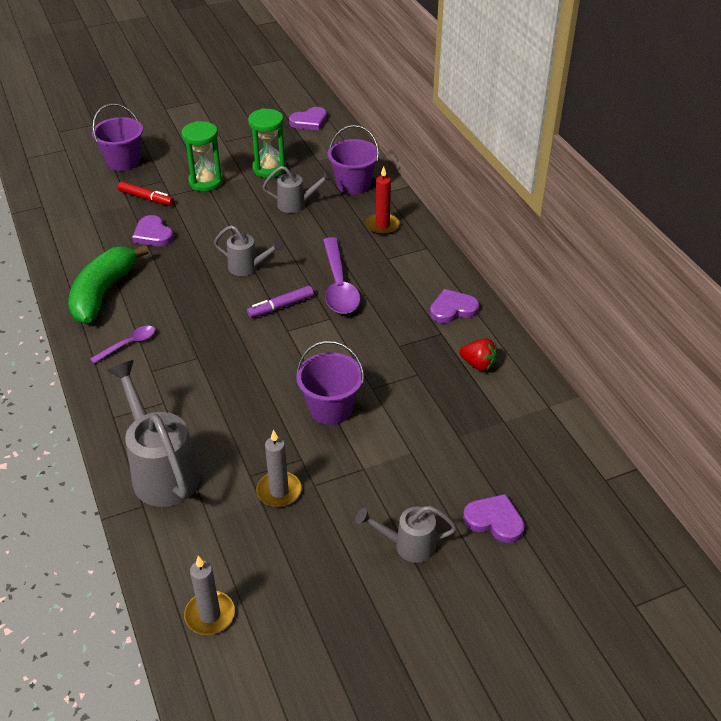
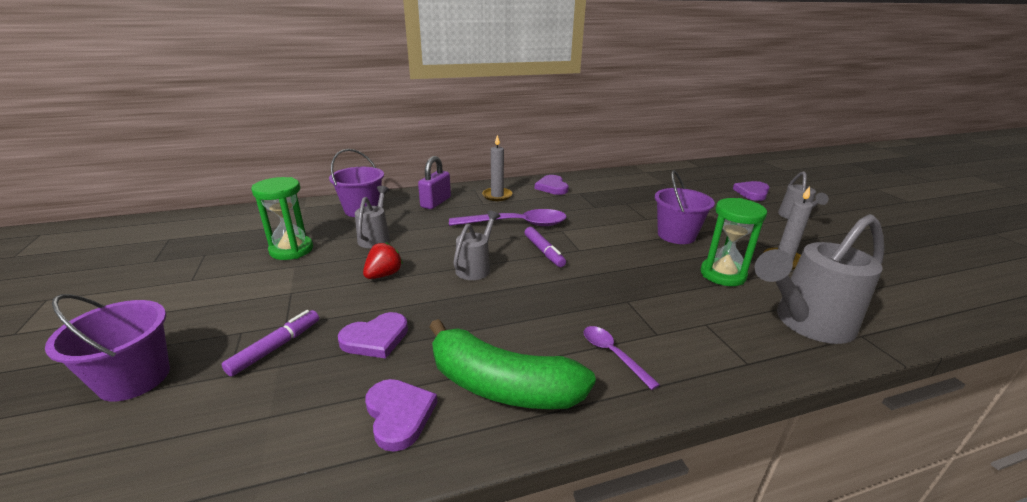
camera: 85 degrees left, 15 degrees down
red marker [118,181,174,206] -> purple marker [222,310,319,377]
green hourglass [182,121,223,192] -> green hourglass moved to [700,198,767,286]
grey candle [184,556,235,635] -> grey candle moved to [482,135,512,201]
purple heart [289,107,327,130] -> purple heart moved to [365,379,437,452]
red candle [366,166,400,235] -> purple padlock [418,156,451,209]
red strawberry [459,338,498,371] -> red strawberry moved to [363,242,403,279]

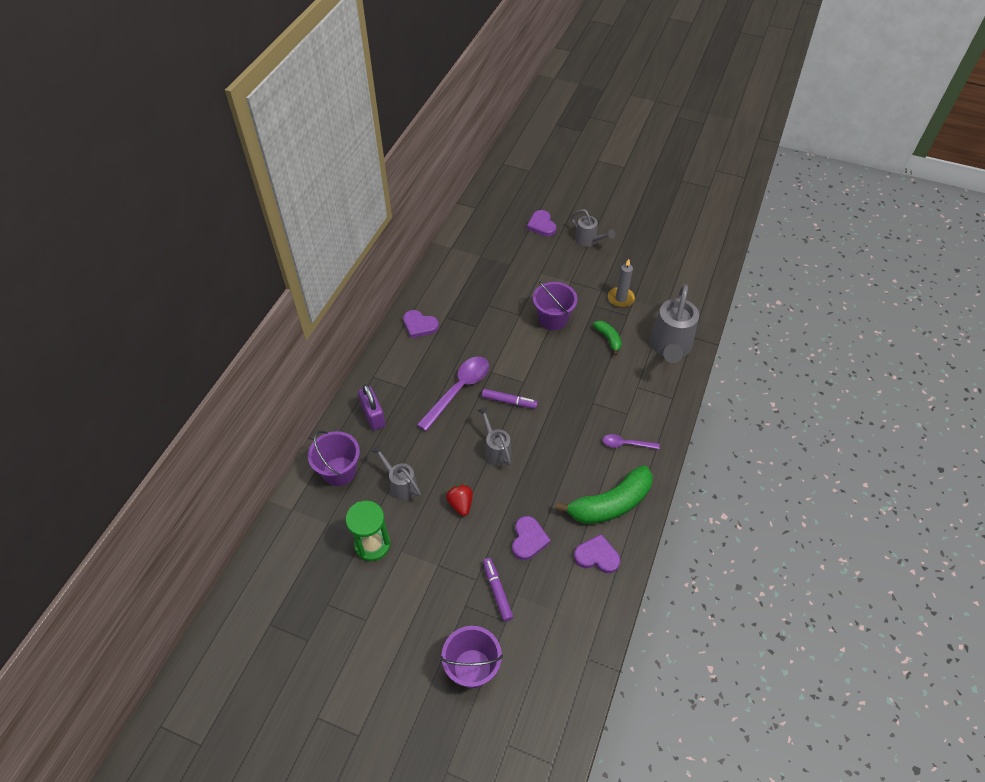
camera: 50 degrees left, 25 degrees up
grey candle [482,135,512,201] -> none
green hourglass [700,198,767,286] -> green banana [593,321,622,355]

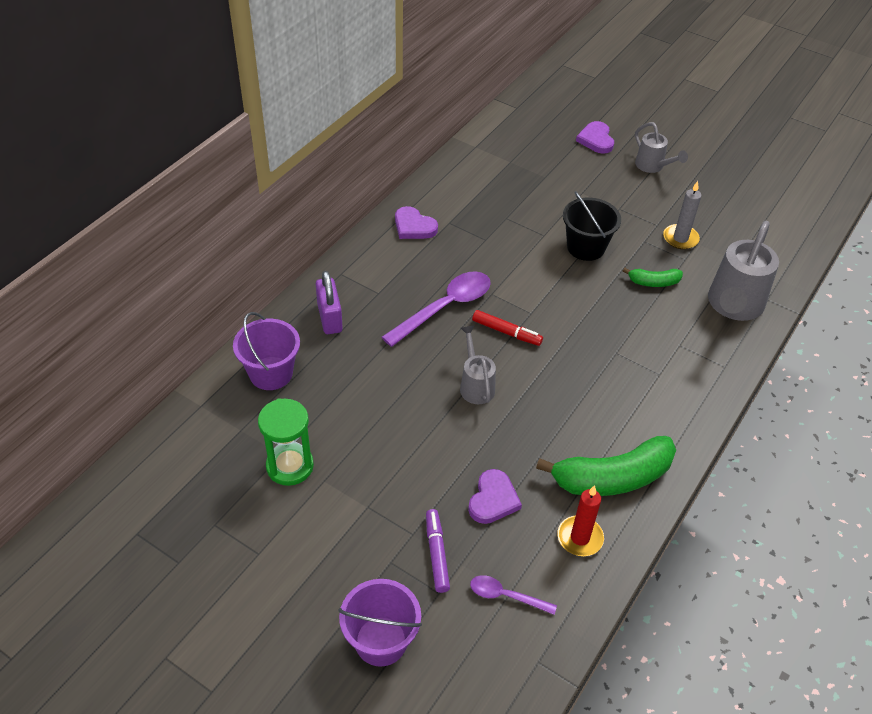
camera: 10 degrees right, 5 degrees down
grey watering can [371,445,421,500] -> none
red strawberry [446,484,473,516] -> none
purple marker [482,389,538,409] -> red marker [472,310,543,346]
purple bucket [533,281,577,330] -> black bucket [563,191,621,261]
purple heart [574,534,620,573] -> red candle [557,485,604,556]
green banana [593,321,622,355] -> green banana turned 105 degrees clockwise [623,268,683,287]
purple spoon [603,434,660,449] -> purple spoon moved to [470,575,557,615]

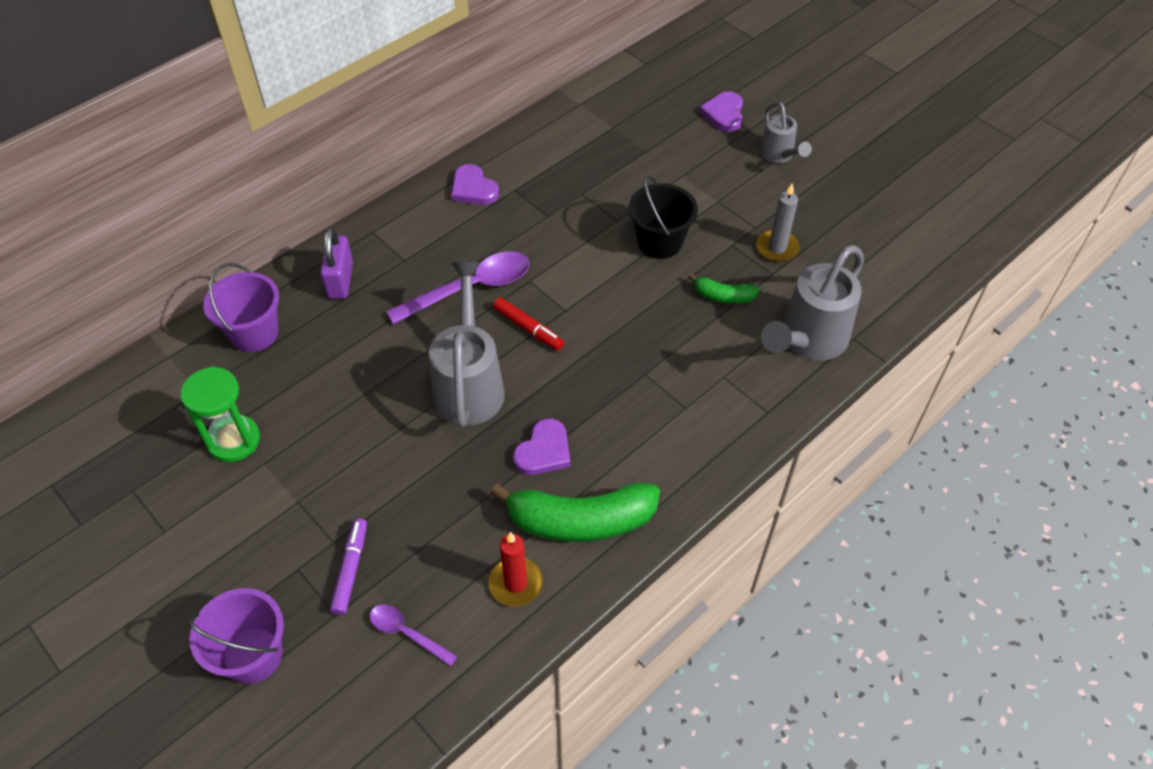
camera: 15 degrees right, 5 degrees up
grey watering can [460,325,496,404] -> grey watering can [429,262,505,428], size x1.77
purple heart [468,469,522,524] -> purple heart moved to [513,418,570,475]

